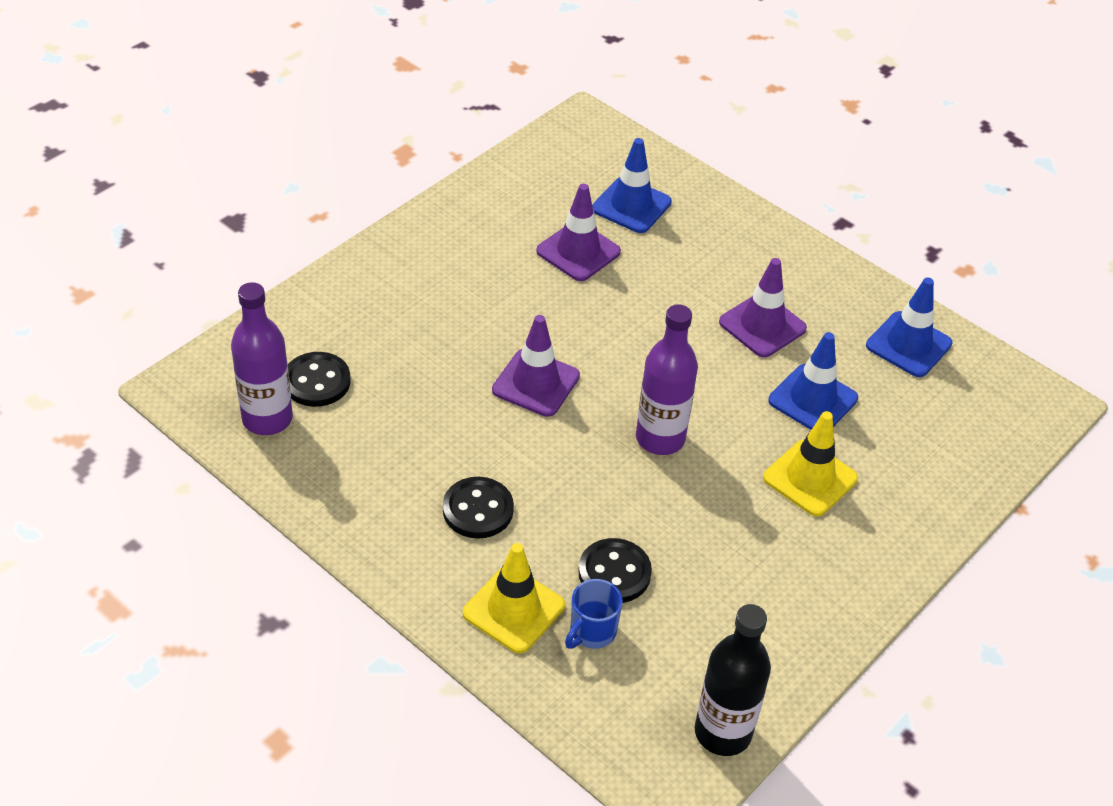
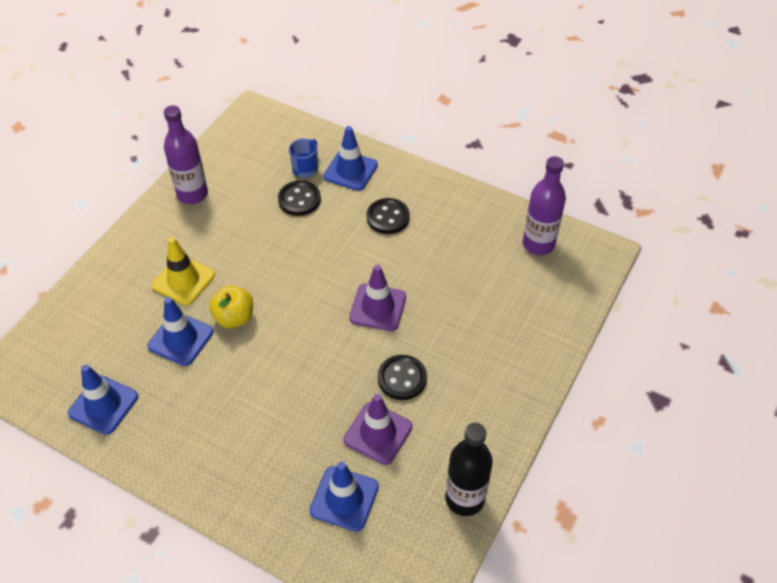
camera: 170 degrees right, 5 degrees up
black button [288,352,350,407] -> black button moved to [378,355,427,400]
yellow traffic cone [463,543,565,653] -> blue traffic cone [323,126,378,191]
purple bottle [636,304,698,455] -> purple bottle moved to [164,105,208,204]
black bottle [695,604,771,756] -> black bottle moved to [445,423,493,516]
purple traffic cone [719,258,807,357] -> none
none -> yellow apple [209,286,253,328]

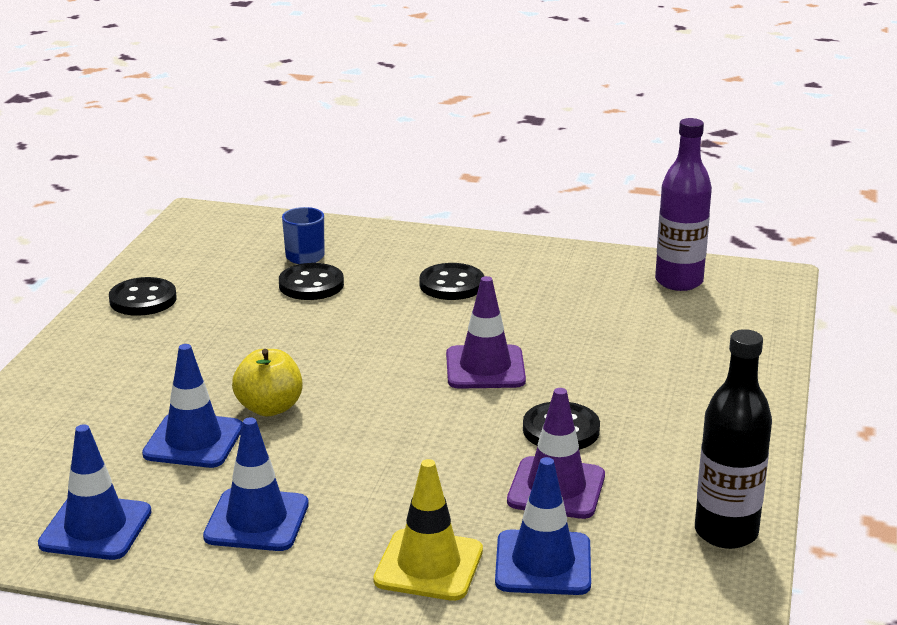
camera: 15 degrees left, 25 degrees down
yellow traffic cone [152,237,215,305] -> yellow traffic cone moved to [373,459,483,601]
purple bottle [164,105,208,204] -> black button [109,277,177,316]
blue traffic cone [323,126,378,191] -> blue traffic cone moved to [203,417,309,551]

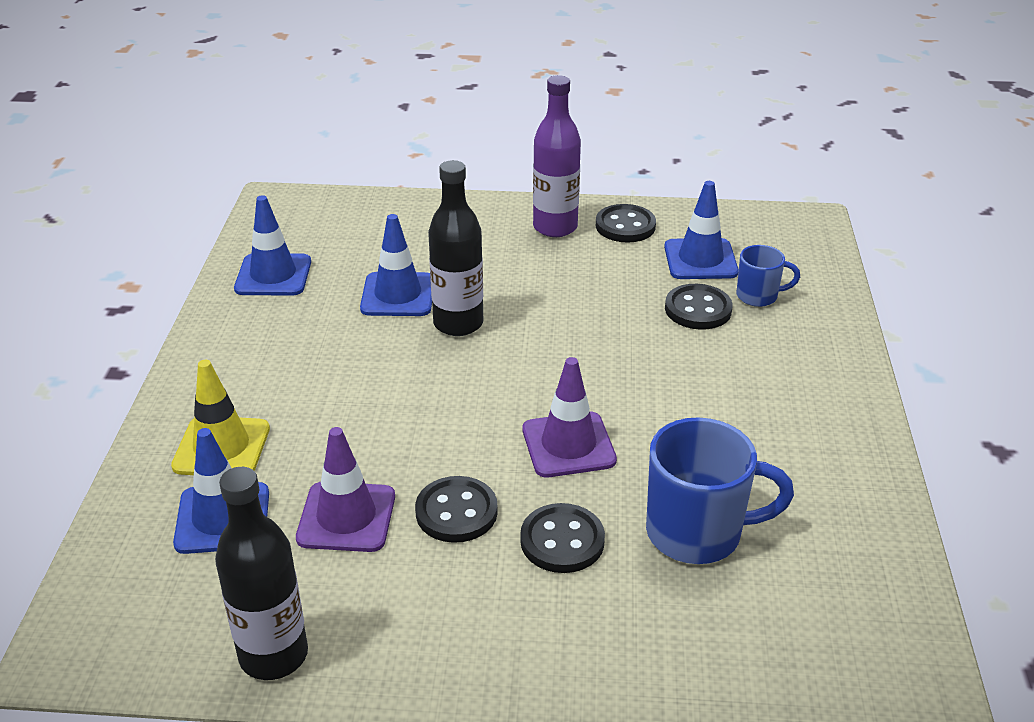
camera: 80 degrees right, 10 degrees up
blue traffic cone [203,417,309,551] -> blue traffic cone moved to [664,181,739,279]
yellow apple [232,349,302,416] -> black bottle [428,160,483,336]
black button [420,263,484,300] -> black button moved to [520,503,605,573]
purple bottle [655,118,712,291] -> purple bottle moved to [533,75,581,237]
none -> blue mug [646,417,794,564]

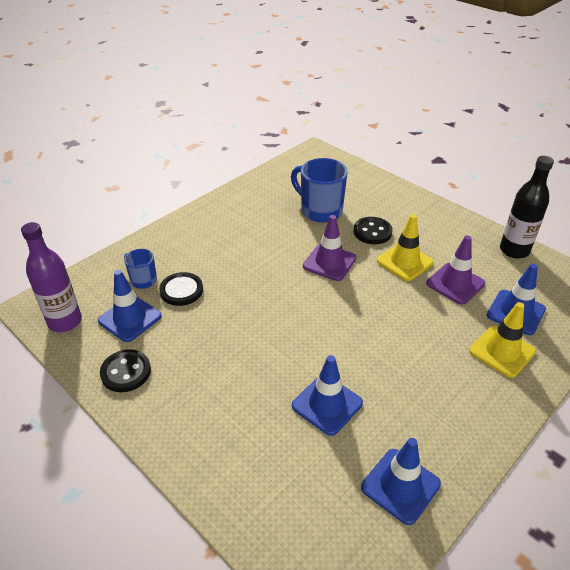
camera: 140 degrees left, 5 degrees up
black button [415,476,498,543] -> yellow traffic cone [377,214,434,281]
black bottle [428,160,483,336] -> none
purple bottle [533,75,581,237] -> purple bottle moved to [21,222,82,332]

